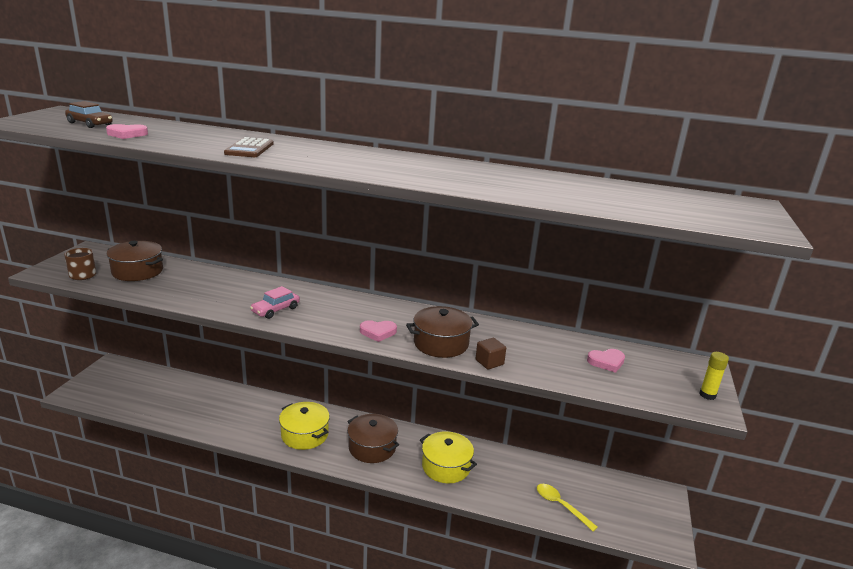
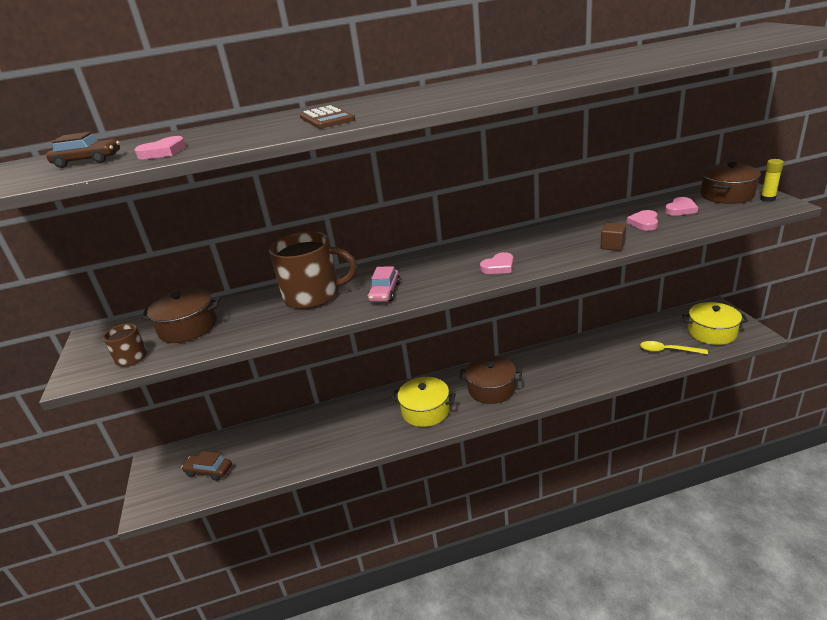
camera: 25 degrees left, 5 degrees up
brown pot [406,306,479,358] -> brown pot moved to [701,162,761,204]
yellow pot [420,431,477,484] -> yellow pot moved to [682,302,748,345]
none -> brown car [181,451,232,481]
none -> brown mug [269,231,357,309]
none -> pink heart [627,210,658,231]

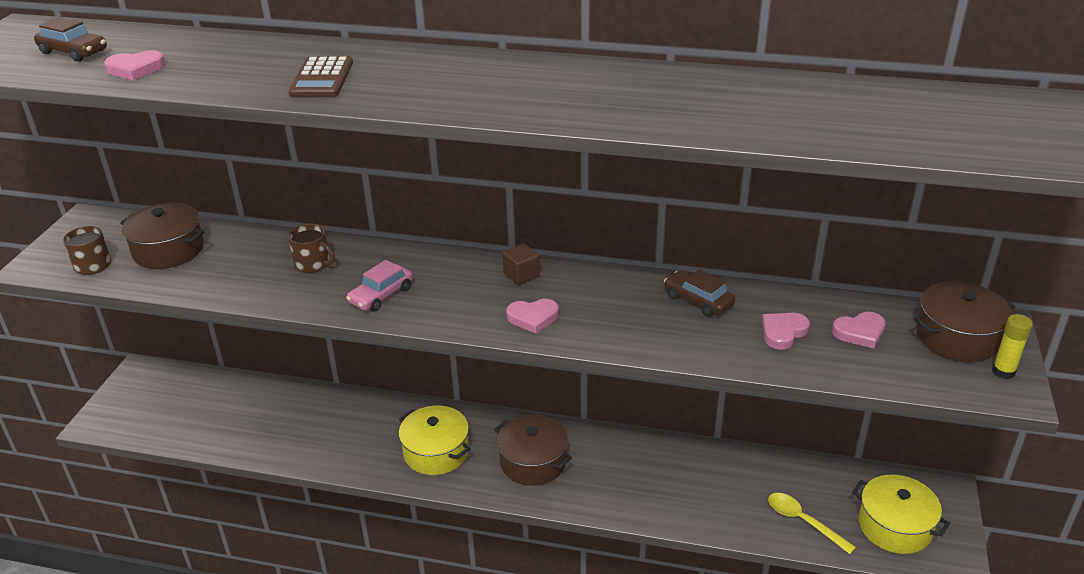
camera: 25 degrees right, 5 degrees up
brown car [181,451,232,481] -> brown car moved to [664,269,735,317]
brown mug [269,231,357,309] -> brown mug [288,224,335,273], size x0.49
brown cube [601,223,626,251] -> brown cube moved to [503,243,540,285]

